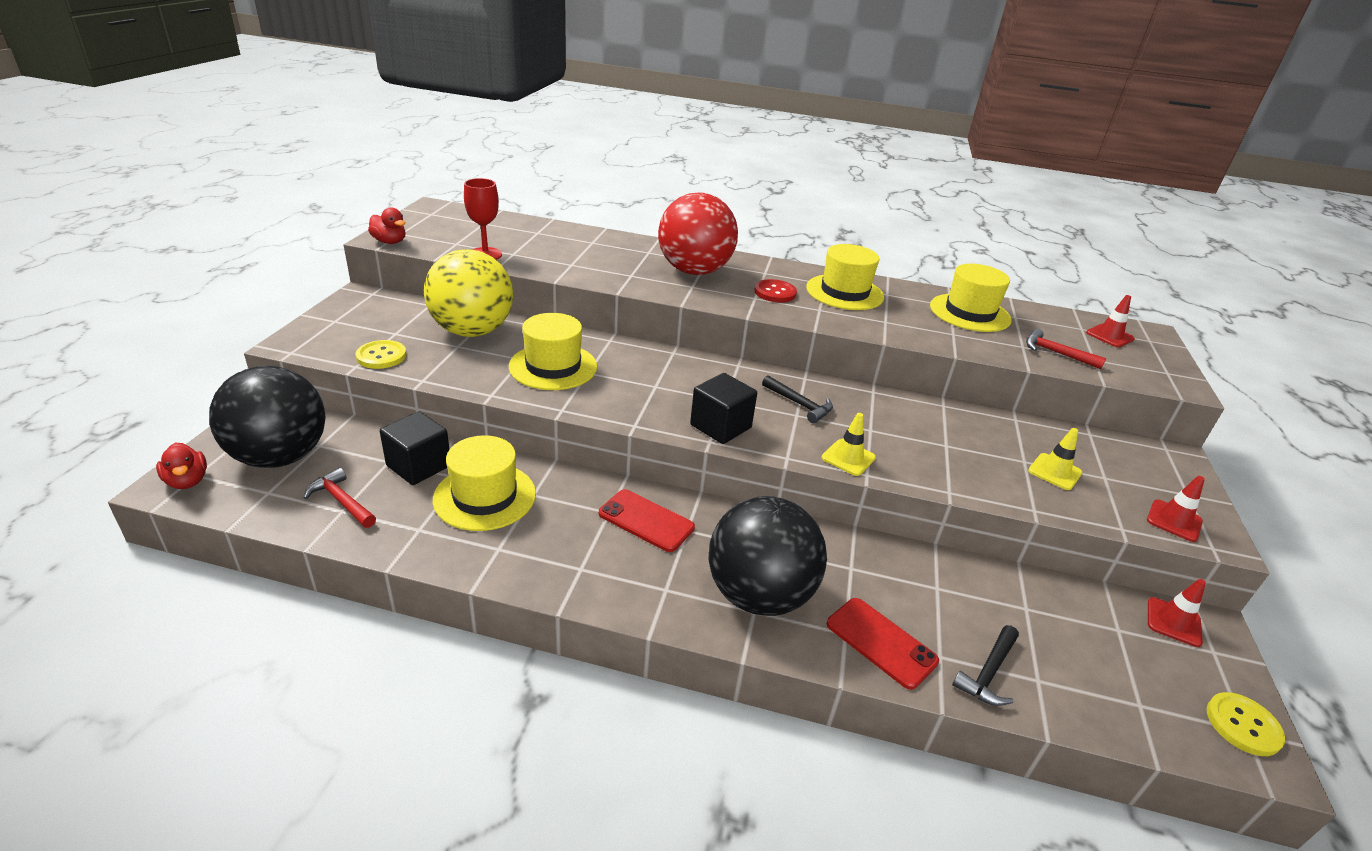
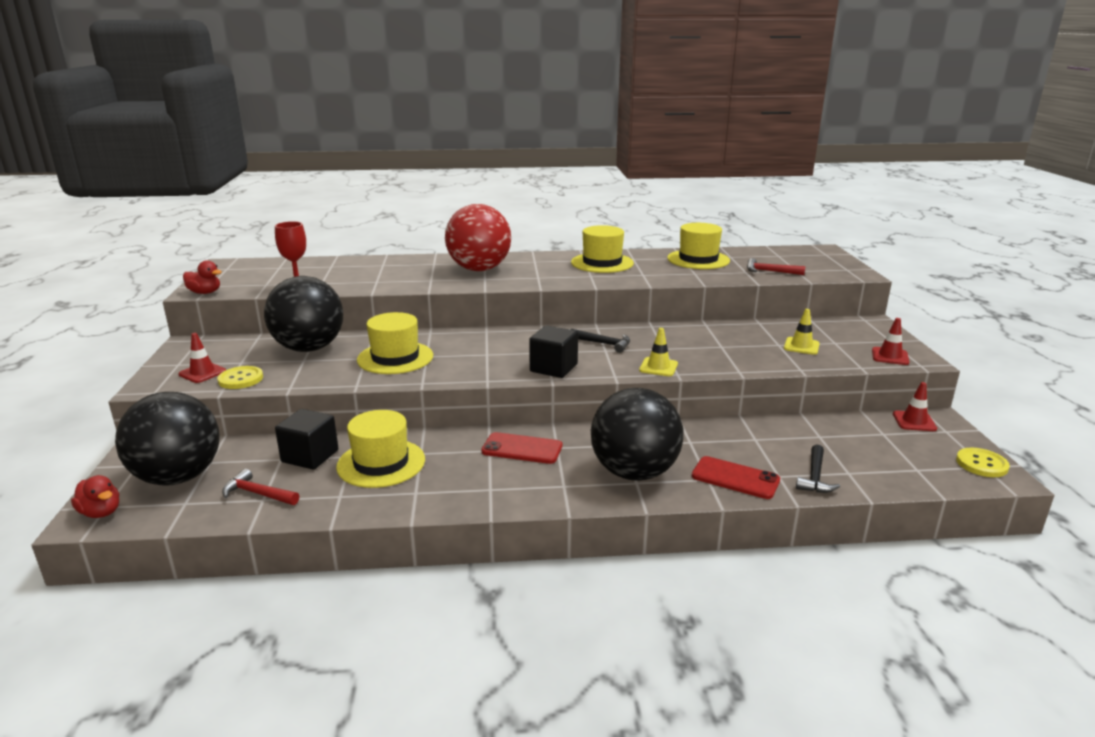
camera: 15 degrees left, 10 degrees down
yellow ball [424,249,513,337] -> black ball [264,276,343,352]
red button [754,279,797,302] -> none
red traffic cone [1086,295,1135,348] -> red traffic cone moved to [178,333,226,383]

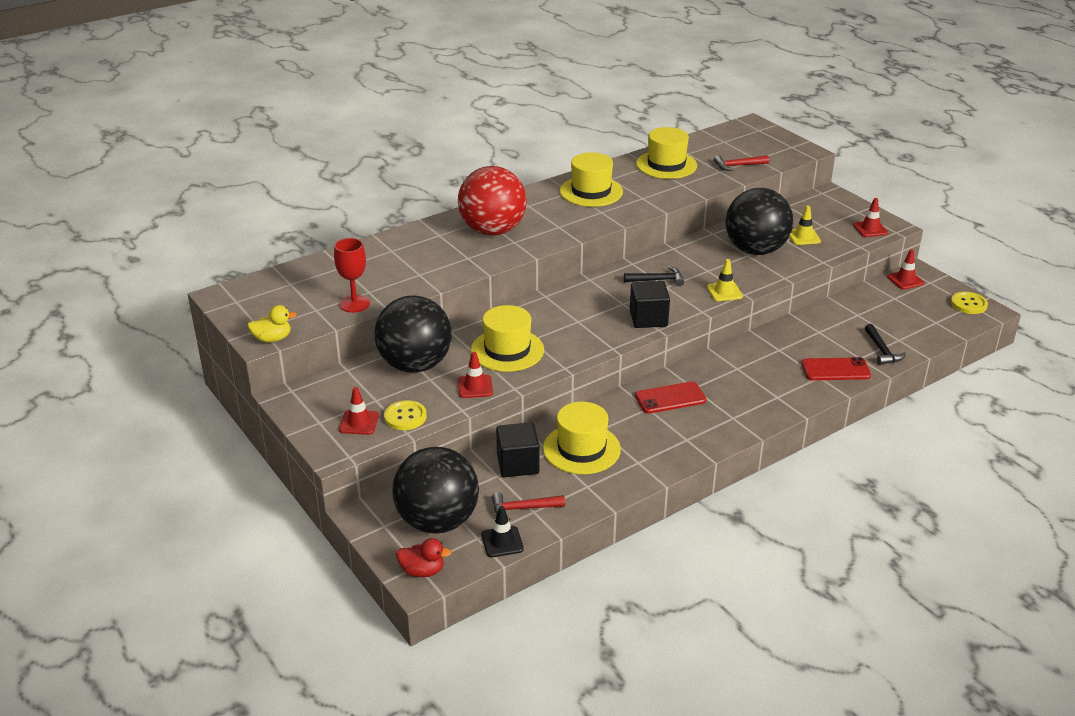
camera: 30 degrees left, 10 degrees up
red duck [183,260,222,294] -> yellow duck [247,305,297,343]
black ball [591,388,684,481] -> black ball moved to [726,188,793,255]
none -> red traffic cone [458,352,493,398]
none -> black traffic cone [481,506,524,557]

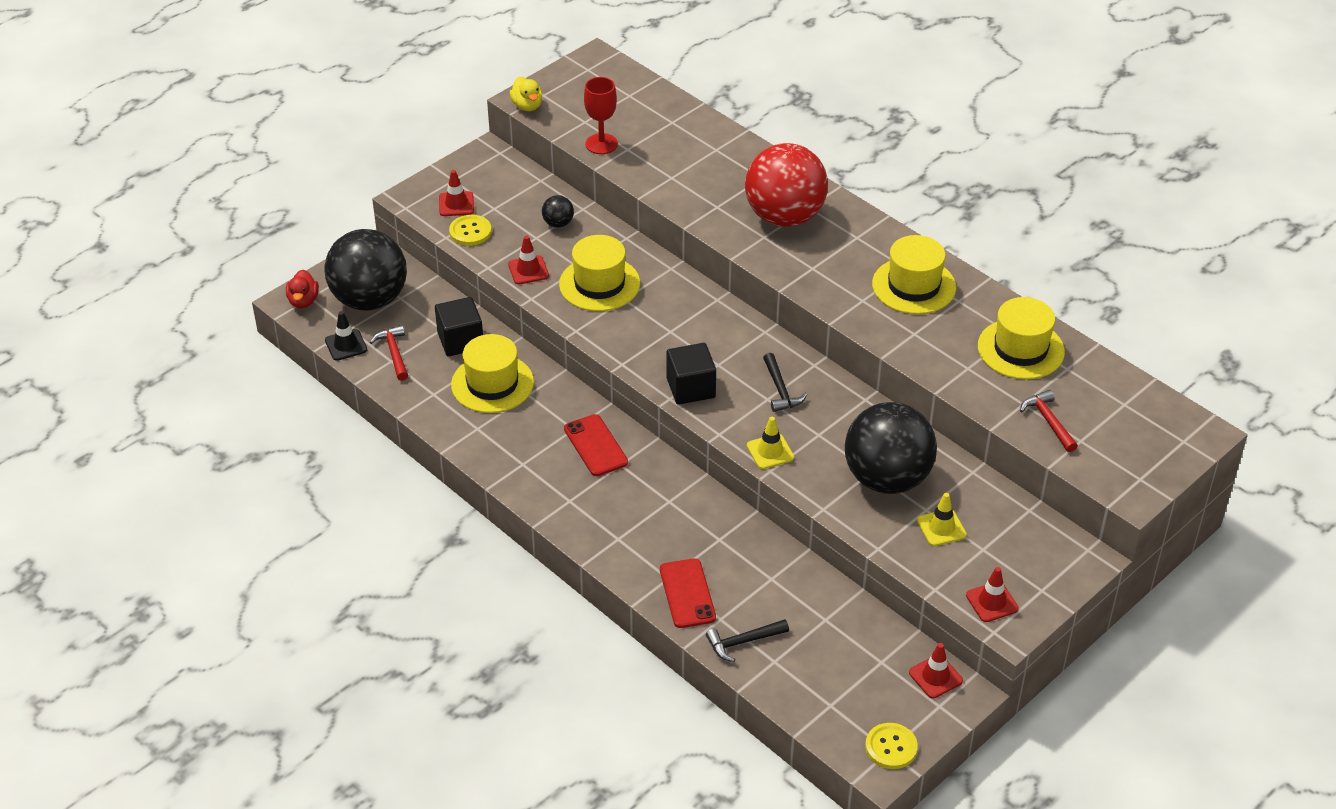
camera: 80 degrees right, 10 degrees up
black ball [375,295,452,373] -> black ball [542,195,574,228], size x0.40

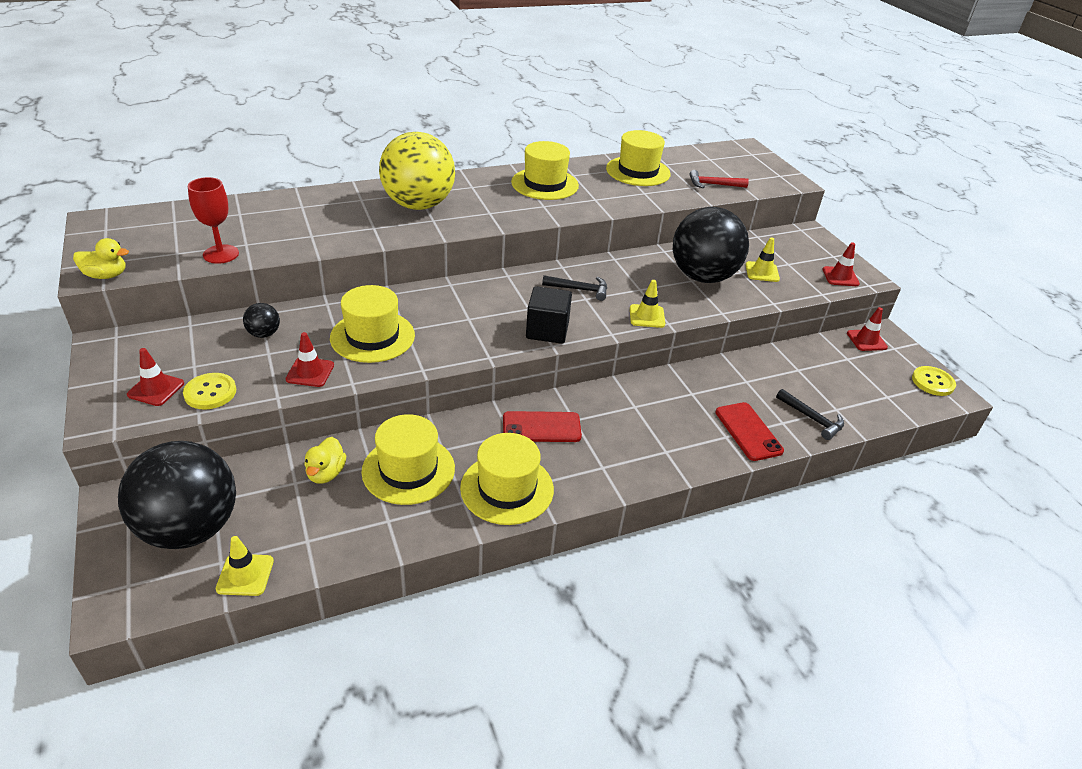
camera: 70 degrees left, 5 degrees down
red duck [286,270,319,309] -> none
black traffic cone [325,311,367,361] -> yellow traffic cone [216,536,274,596]
red hammer [370,325,408,381] -> none
black cube [435,297,483,356] -> yellow duck [304,437,346,483]
red phone [660,558,716,628] -> red phone turned 60 degrees clockwise [715,402,784,461]
black hammer [706,619,789,662] -> black hammer turned 45 degrees counterclockwise [776,389,844,440]
red ball [745,143,828,227] -> yellow ball [379,132,455,210]
none -> yellow hat [460,433,554,525]

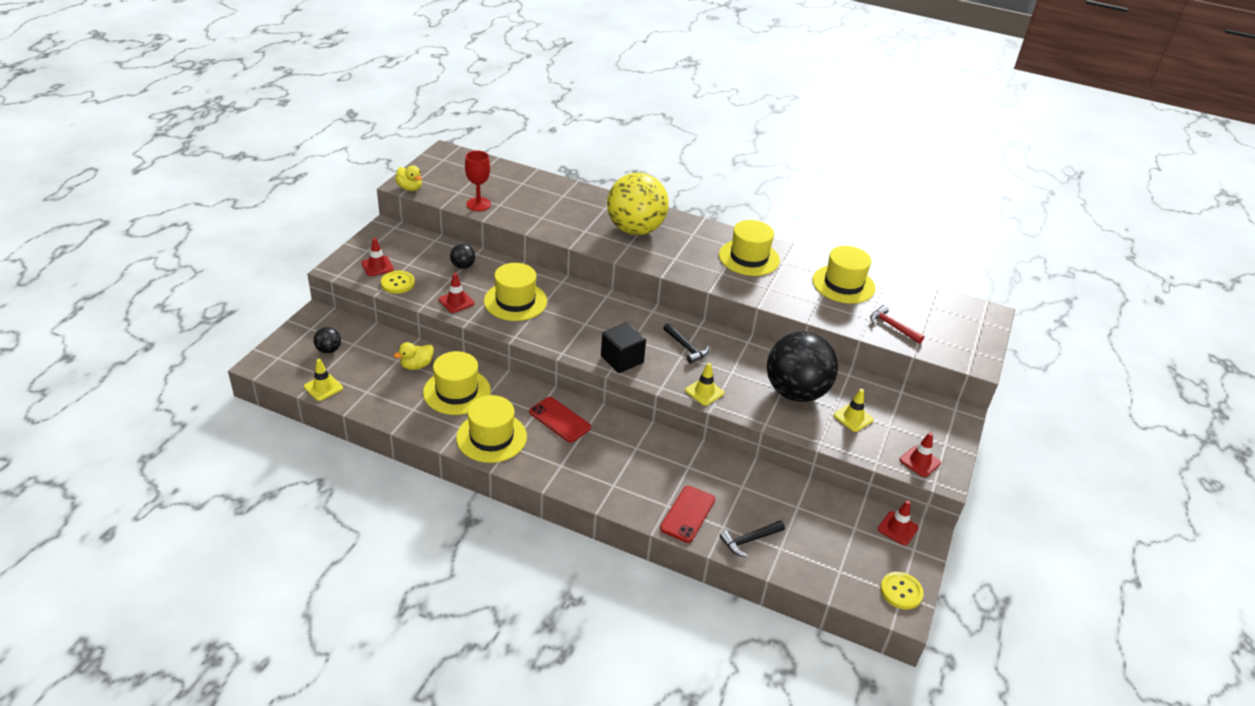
camera: 45 degrees right, 0 degrees up
black ball [118,441,236,549] -> black ball [313,327,341,354], size x0.40
black hammer [776,389,844,440] -> black hammer turned 60 degrees clockwise [720,520,785,557]

